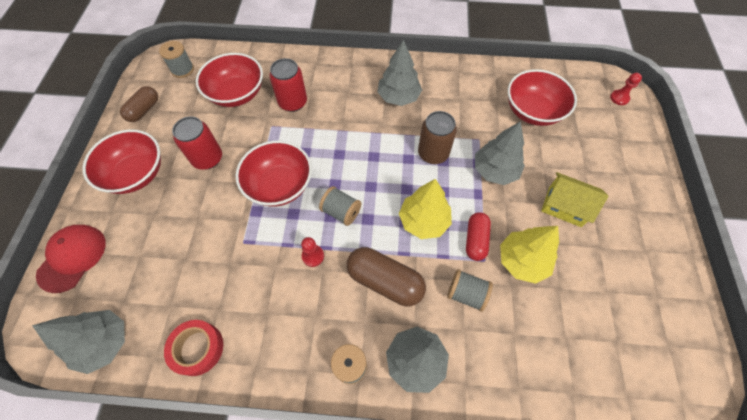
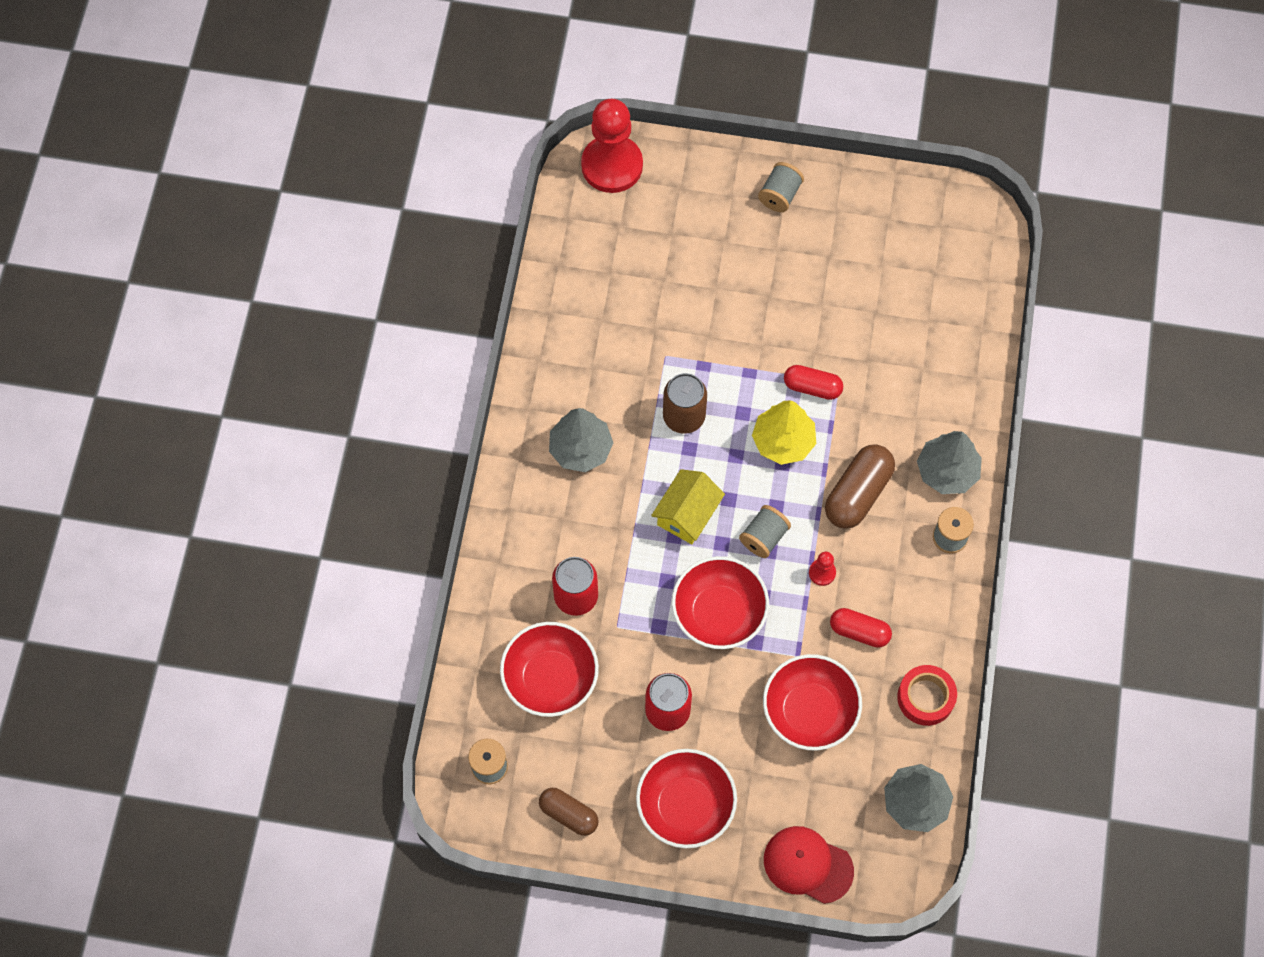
camera: 85 degrees left, 5 degrees up
grey spool [447,269,493,312] -> grey spool moved to [758,162,804,212]
grey tree [475,121,525,185] -> none
yellow tree [500,226,559,284] -> none
red bowl [508,69,577,126] -> red bowl moved to [763,654,862,751]
yellow house [541,172,609,227] -> yellow house moved to [651,469,725,544]
red pawn [610,73,642,105] -> red pawn [581,99,643,193], size x2.46
none -> red capsule [830,608,892,648]

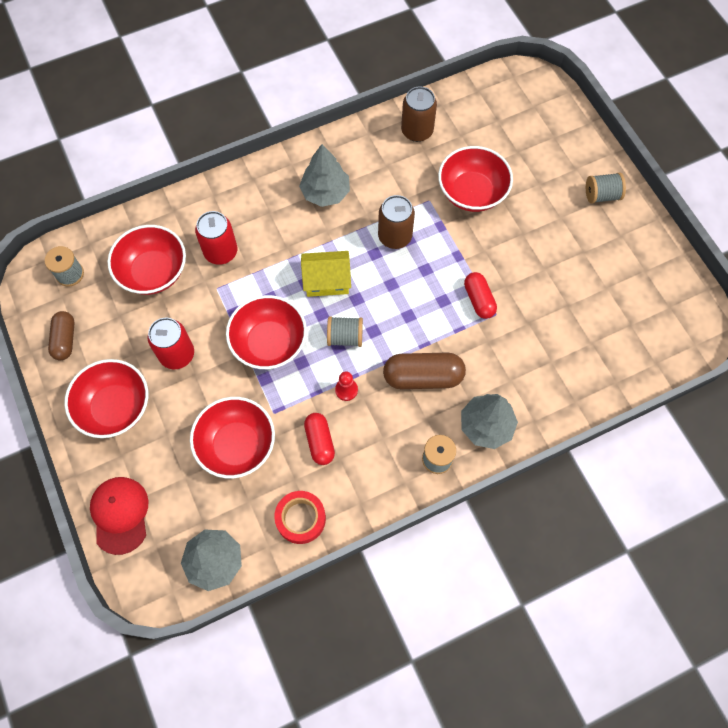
camera: 55 degrees right, 0 degrees up
red pawn [581,99,643,193] -> none
yellow tree [752,400,816,465] -> none
none -> brown can [401,87,437,142]
none -> red bowl [438,146,513,212]

